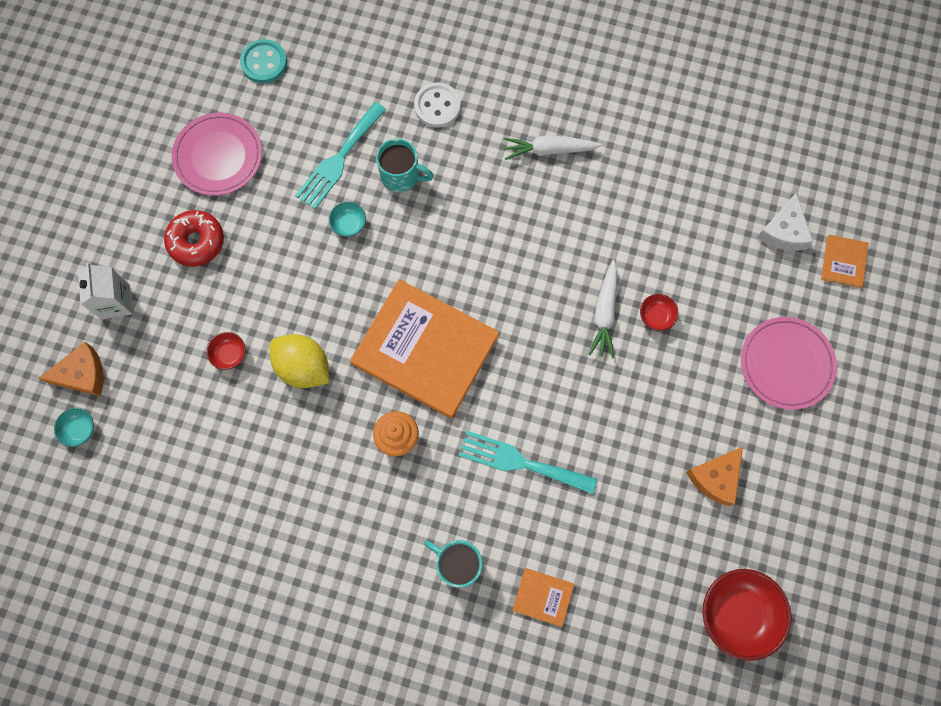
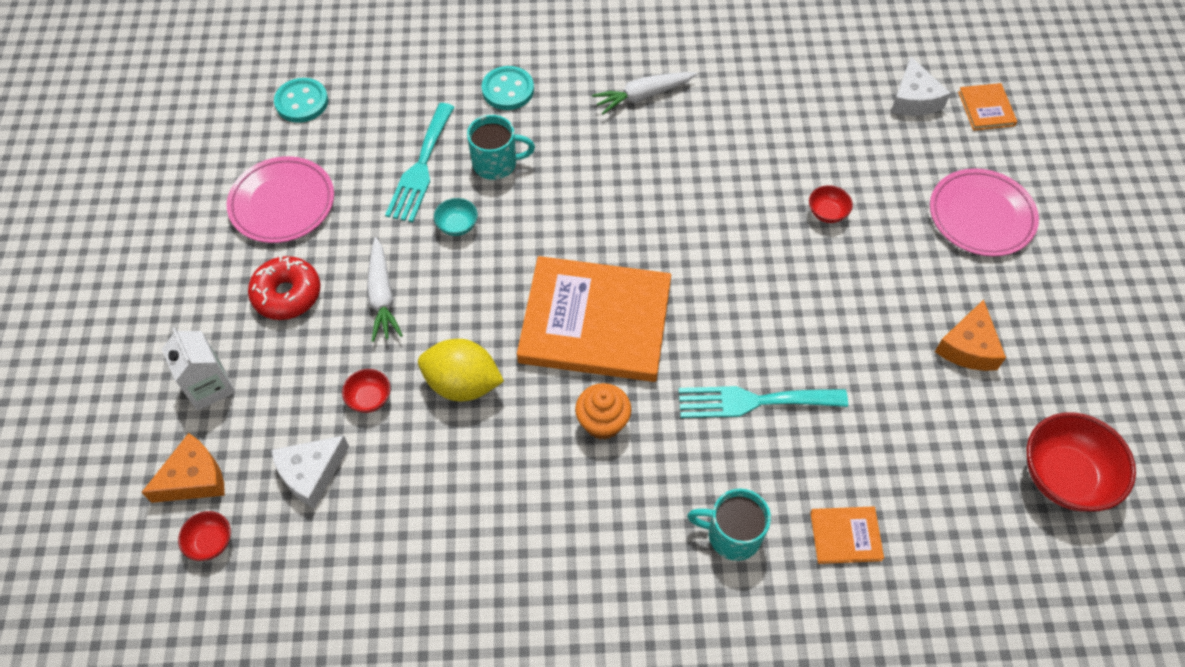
camera: 20 degrees left, 15 degrees down
turquoise bowl [54,408,94,447] -> red bowl [178,511,231,561]
white button [414,83,461,128] -> turquoise button [482,66,534,110]
white carrot [588,260,617,359] -> white carrot moved to [367,237,403,342]
none -> white cheese [271,435,349,508]

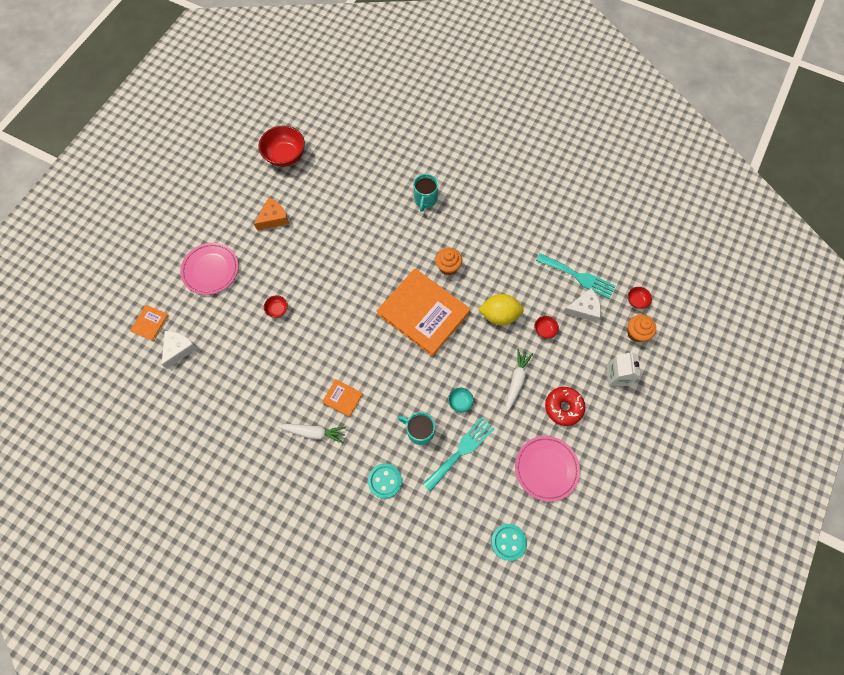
camera: 150 degrees left, 10 degrees up
orange cheese [141,433,225,503] -> orange cupcake [627,315,656,342]
yellow lemon [418,339,504,401] -> yellow lemon turned 45 degrees counterclockwise [478,294,524,325]
turquoise fork [678,386,848,418] -> turquoise fork moved to [536,253,616,299]
turquoise mug [687,488,771,561] -> turquoise mug turned 60 degrees clockwise [413,174,439,212]
orange book [810,506,884,564] -> orange book moved to [322,379,363,417]

